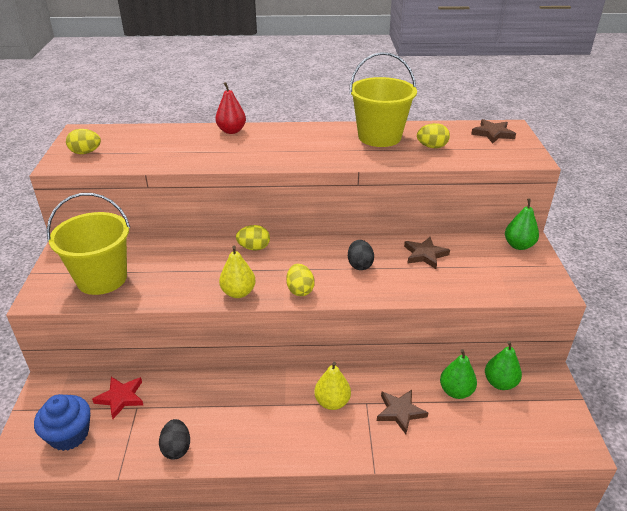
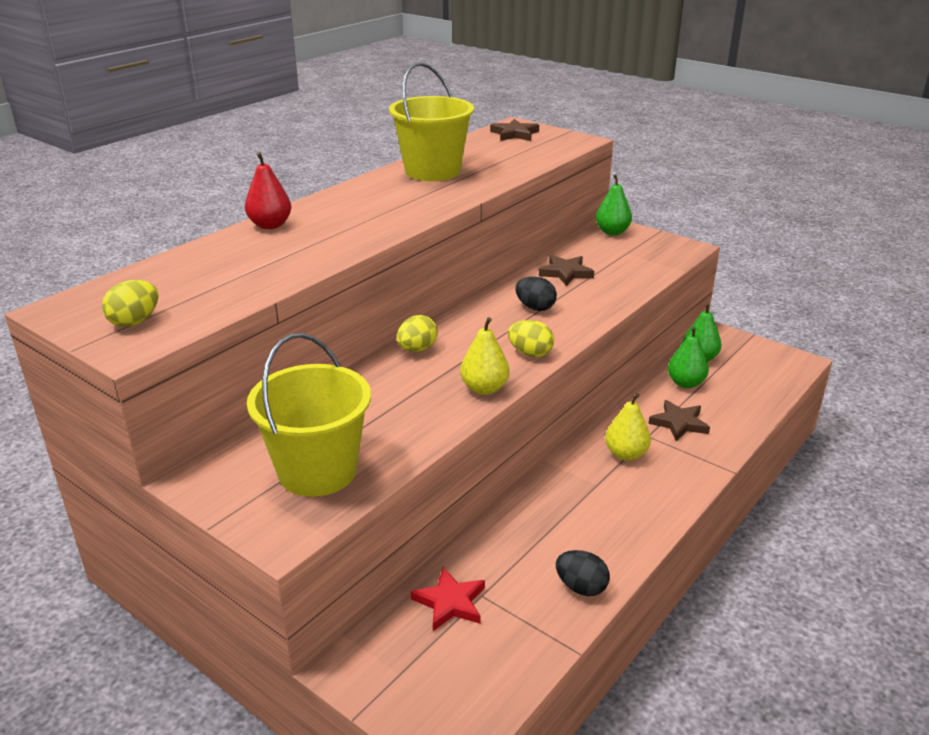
camera: 50 degrees left, 5 degrees down
blue cupcake [34,394,90,451] -> none
yellow egg [417,123,450,148] -> none

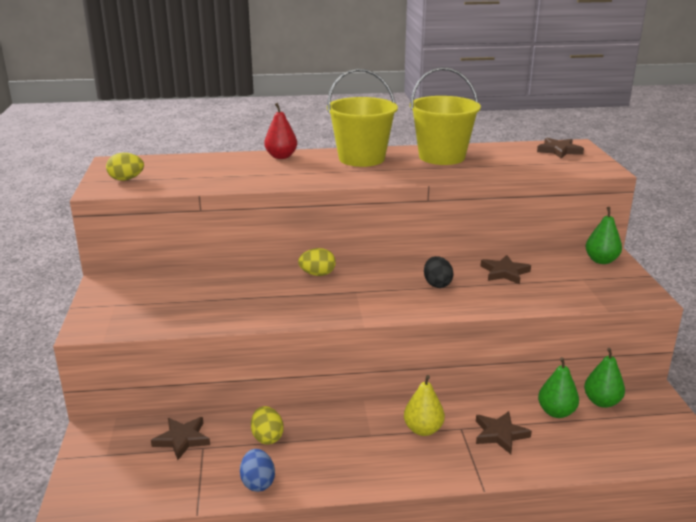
camera: 45 degrees right, 5 degrees down
yellow bucket [247,333,371,497] -> yellow bucket moved to [327,69,398,167]
red star [411,567,485,631] -> brown star [151,417,210,460]
yellow pear [460,317,509,395] -> none
yellow egg [508,320,554,357] -> yellow egg moved to [251,406,284,444]
black egg [556,550,610,596] -> blue egg [240,449,275,492]

